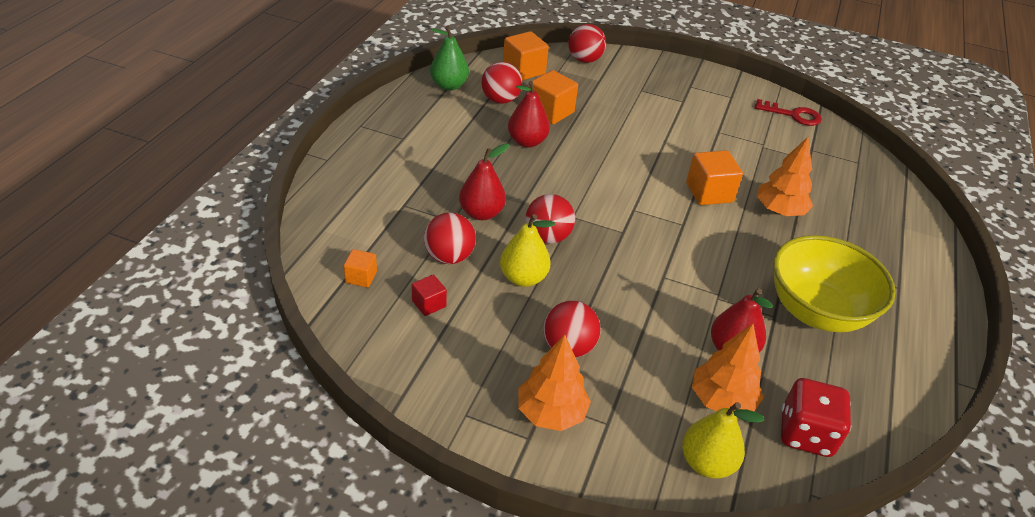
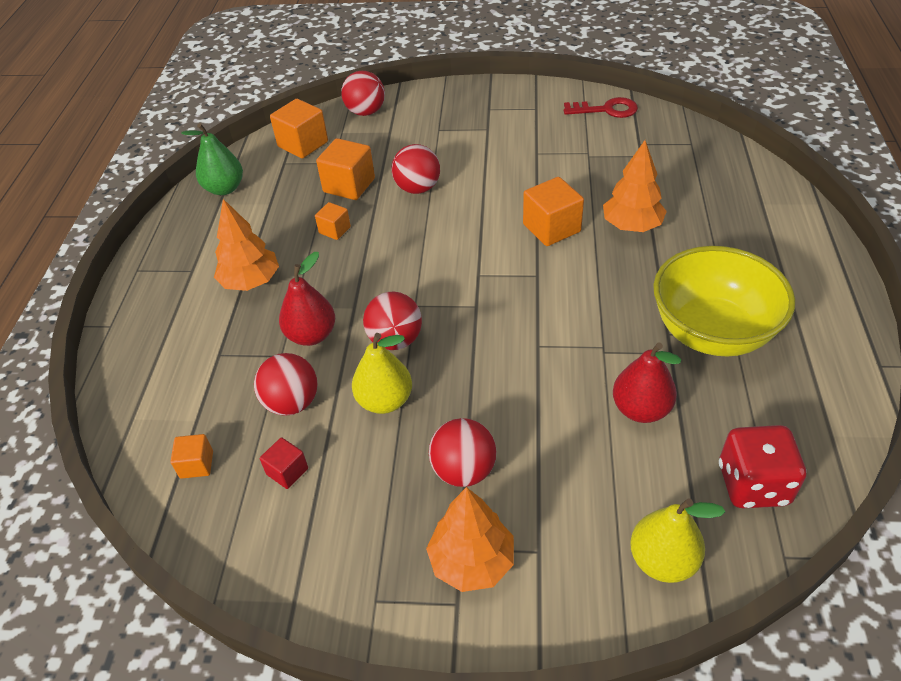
camera: 10 degrees left, 5 degrees up
red ball [481,62,522,104] -> red ball moved to [392,144,440,194]
red pear [508,81,550,148] -> orange cube [315,202,351,240]
orange tree [692,324,764,412] -> orange tree moved to [214,199,279,291]

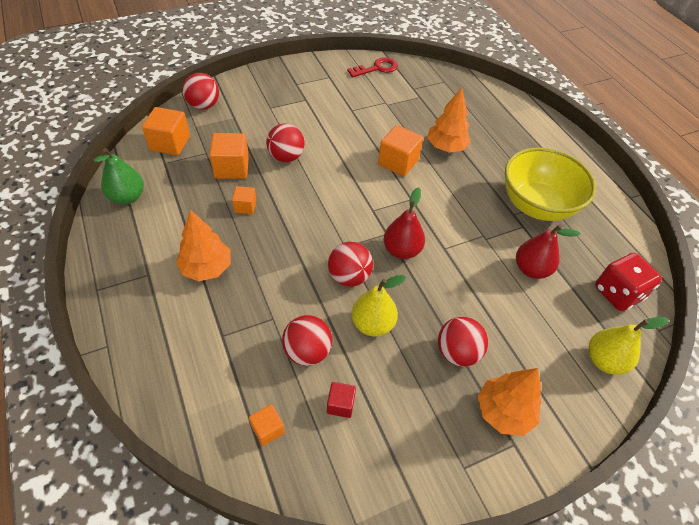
camera: 35 degrees left, 5 degrees up
red pear [279,252,335,346] -> red pear moved to [384,187,425,259]

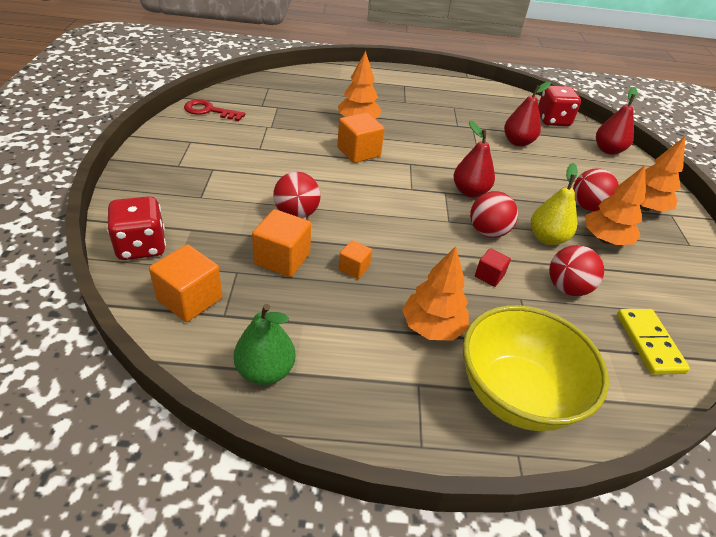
camera: 65 degrees left, 10 degrees down
red ball [183,73,219,110] -> red dice [107,196,166,260]
orange cube [249,404,285,446] -> yellow domino [617,309,690,375]
red cube [327,382,356,418] -> red cube moved to [475,248,511,287]
red key [347,57,398,78] -> red key turned 75 degrees counterclockwise [184,99,245,121]
yellow bowl [505,147,596,221] -> yellow bowl moved to [463,305,609,431]
yellow pear [588,317,669,375] -> red pear [596,87,637,155]
none -> orange tree [585,165,645,245]

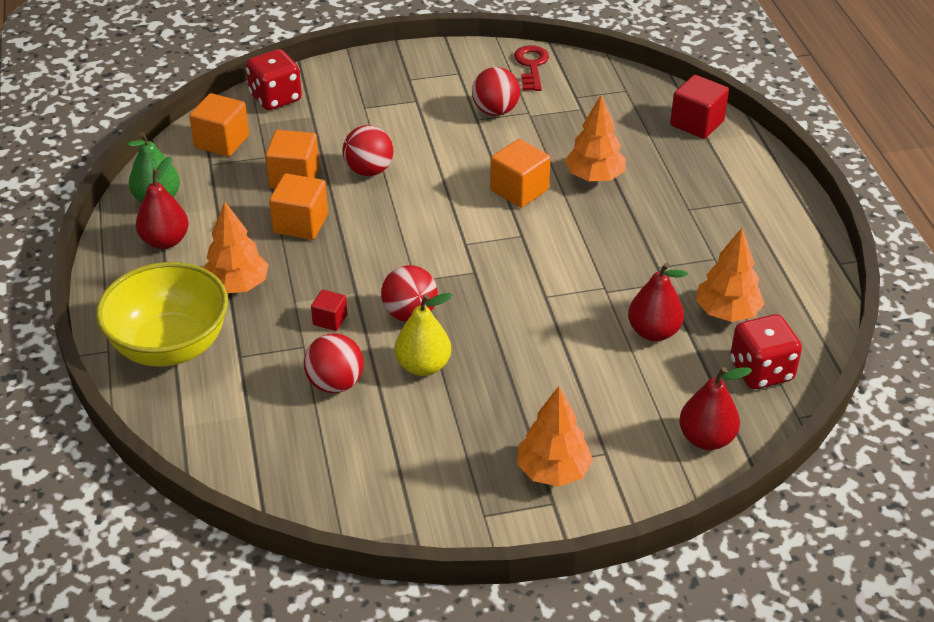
camera: 80 degrees right, 0 degrees up
orange cube [338,240,372,279] -> orange cube [269,173,328,240], size x1.77
red pear [453,121,495,197] -> red pear moved to [136,157,189,249]
red ball [573,169,619,211] -> red ball moved to [472,67,520,116]
orange tree [585,165,645,245] -> orange tree moved to [696,228,765,322]
yellow domino [617,309,690,375] -> none
none -> red cube [670,75,729,139]

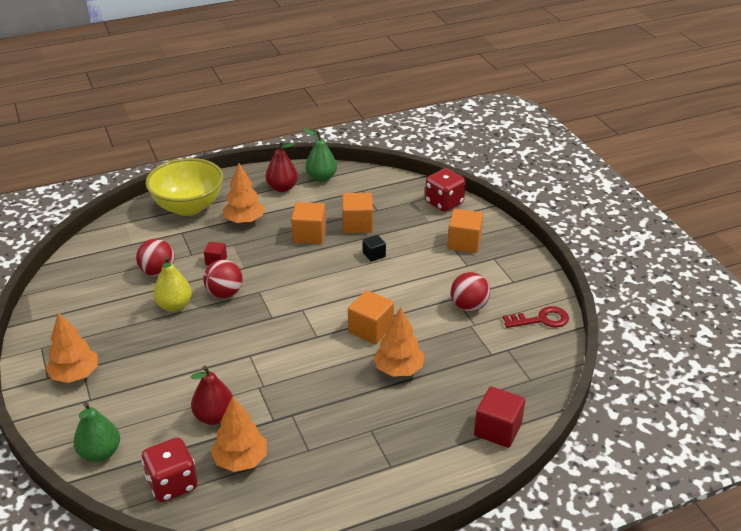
camera: 80 degrees right, 5 degrees down
orange cube [189,93,249,157] -> orange cube moved to [447,209,483,253]
red ball [343,125,393,176] -> black cube [363,235,386,262]
red pear [679,367,752,450] -> green pear [73,402,120,462]

